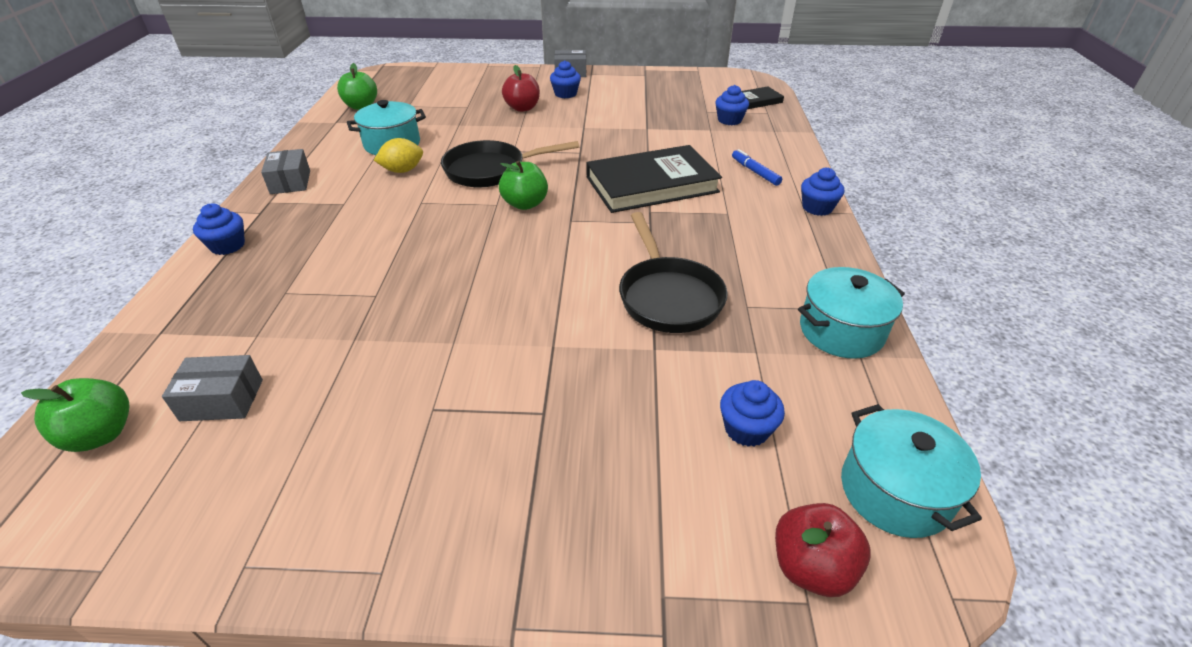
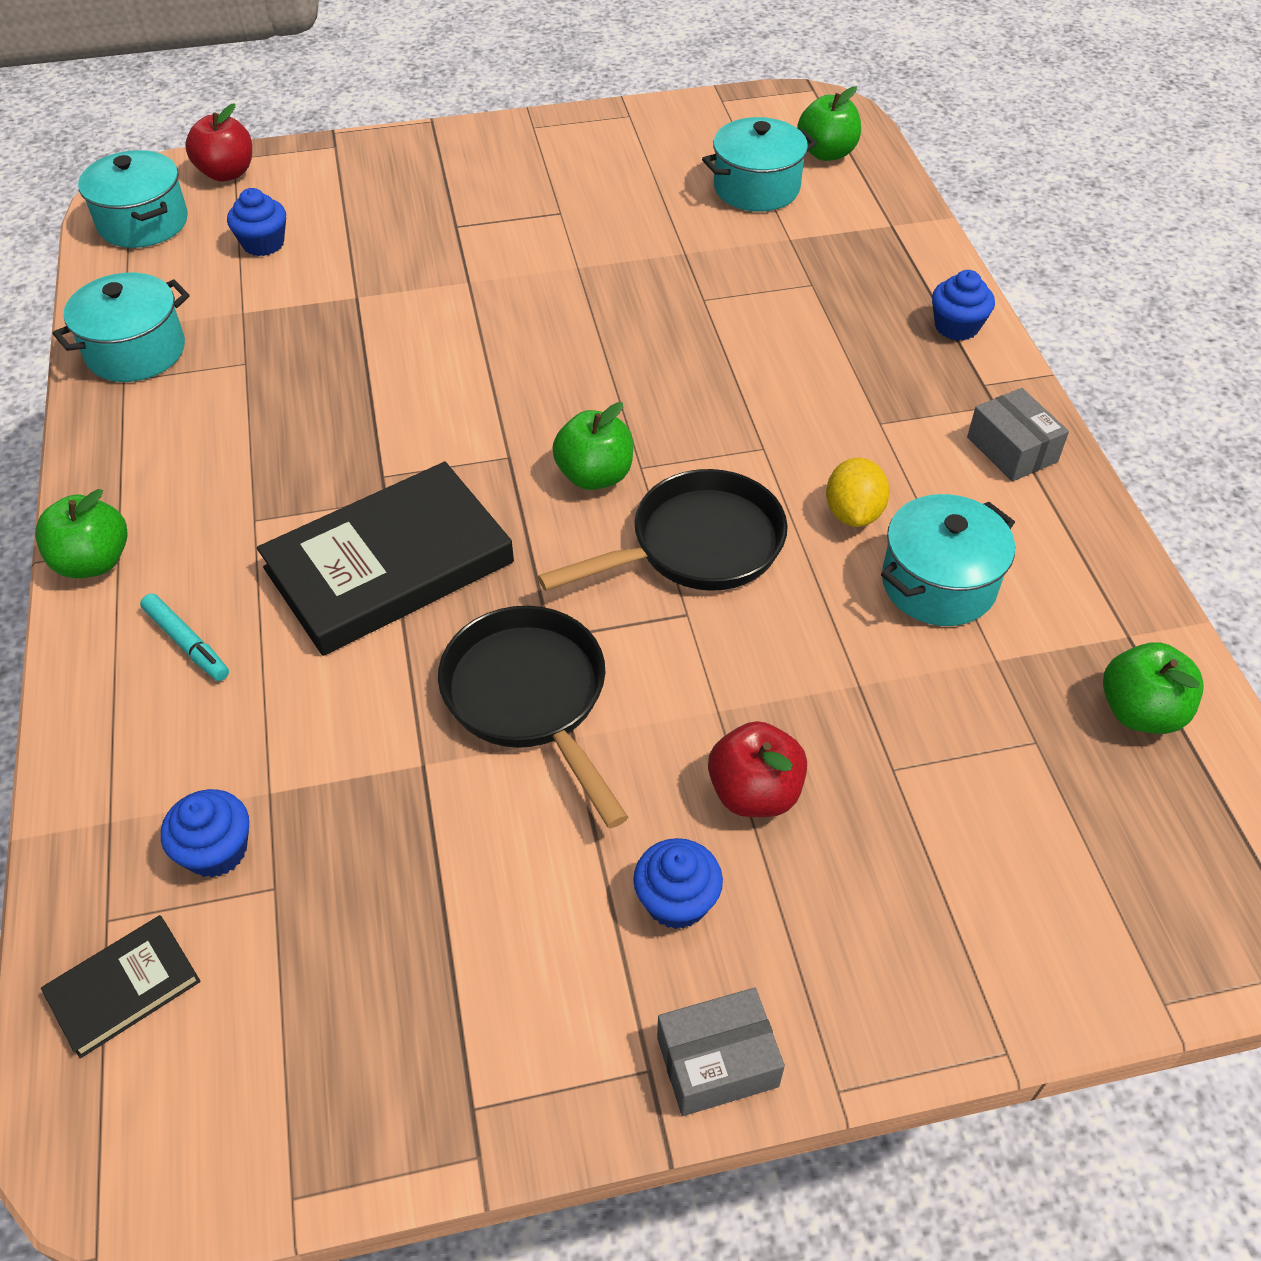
camera: 165 degrees right, 10 degrees up
grey box [162,355,263,421] -> turquoise pot [702,117,817,212]
yellow lemon [374,138,423,173] -> yellow lemon turned 45 degrees counterclockwise [826,458,890,527]
black pan [619,212,728,333] -> black pan moved to [438,606,628,828]
blue marker [732,149,782,186] -> turquoise marker [140,593,229,681]
blue cupcake [801,168,844,216] -> green apple [35,489,128,578]

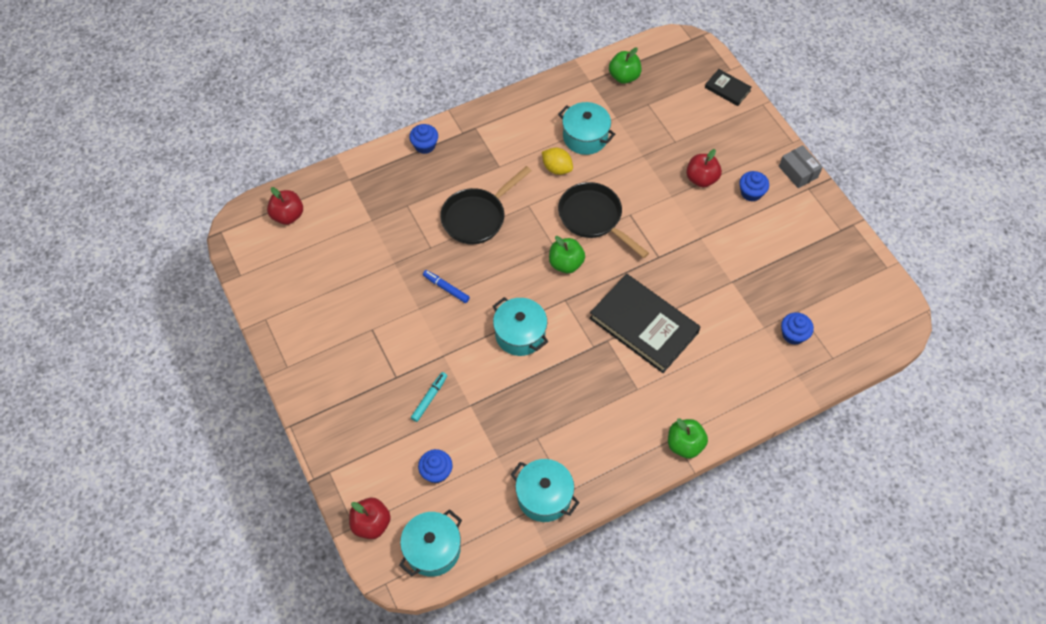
camera: 105 degrees left, 10 degrees up
black book [41,915,201,1058] -> black book moved to [705,69,752,106]
turquoise marker [140,593,229,681] -> turquoise marker moved to [411,372,447,422]
black pan [438,606,628,828] -> black pan moved to [440,166,531,244]
turquoise pot [702,117,817,212] -> turquoise pot moved to [493,297,548,356]
green apple [797,86,861,161] -> red apple [267,187,303,225]
yellow lemon [826,458,890,527] -> yellow lemon turned 45 degrees clockwise [542,148,573,175]
grey box [967,388,1069,482] -> none
none -> blue marker [423,270,470,303]

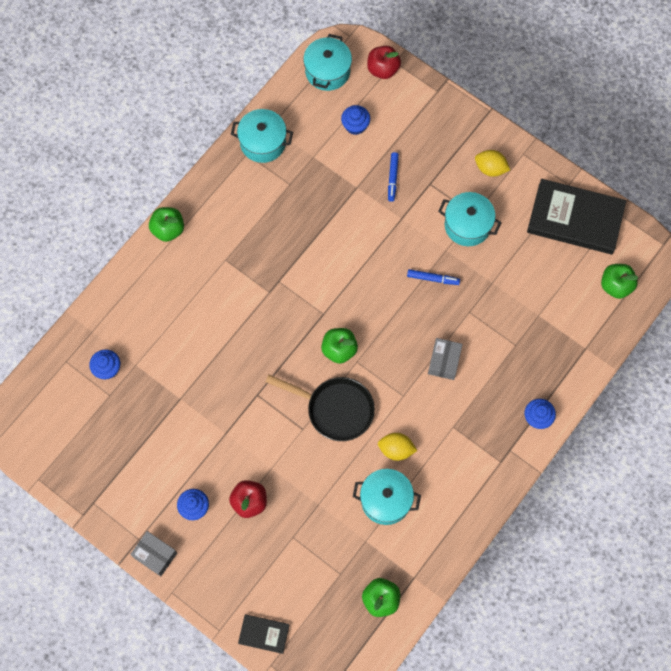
camera: 155 degrees right, 10 degrees up
red apple [267,187,303,225] -> green apple [601,264,638,299]
turquoise marker [411,372,447,422] -> blue marker [388,152,399,202]
black pan [440,166,531,244] -> grey box [428,338,463,380]
turquoise pot [493,297,548,356] -> turquoise pot moved to [438,192,502,246]
black book [589,274,701,373] -> black book moved to [527,179,626,254]
none -> yellow lemon [475,150,510,177]

